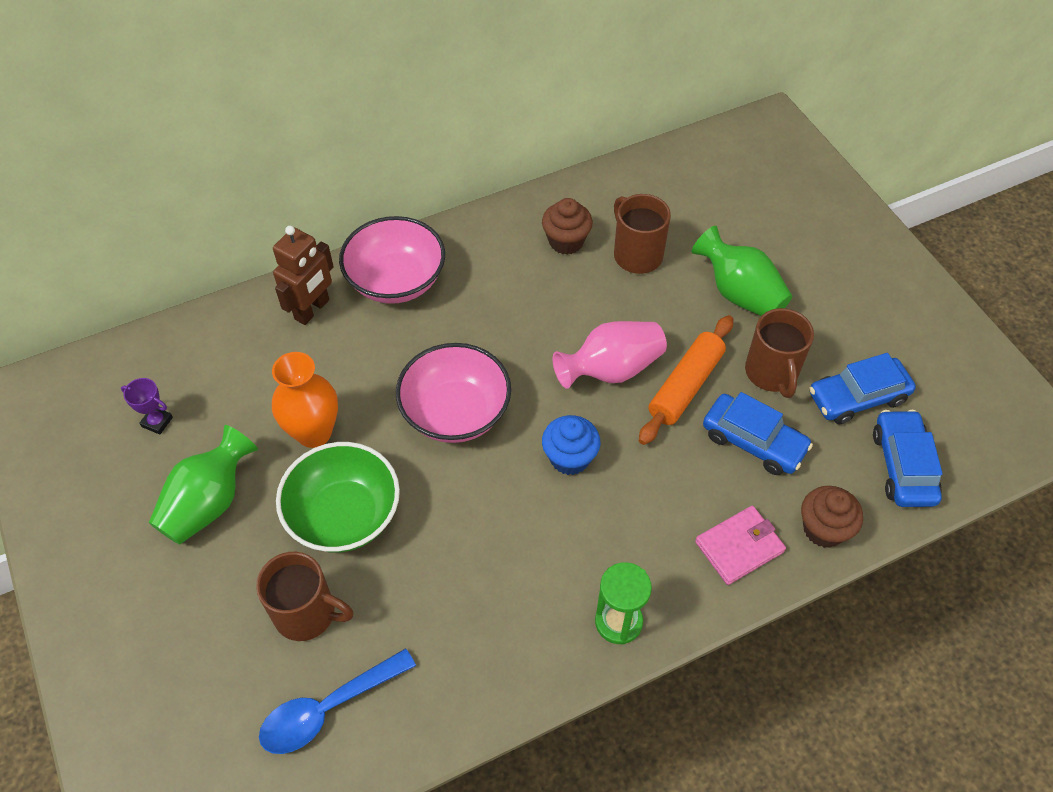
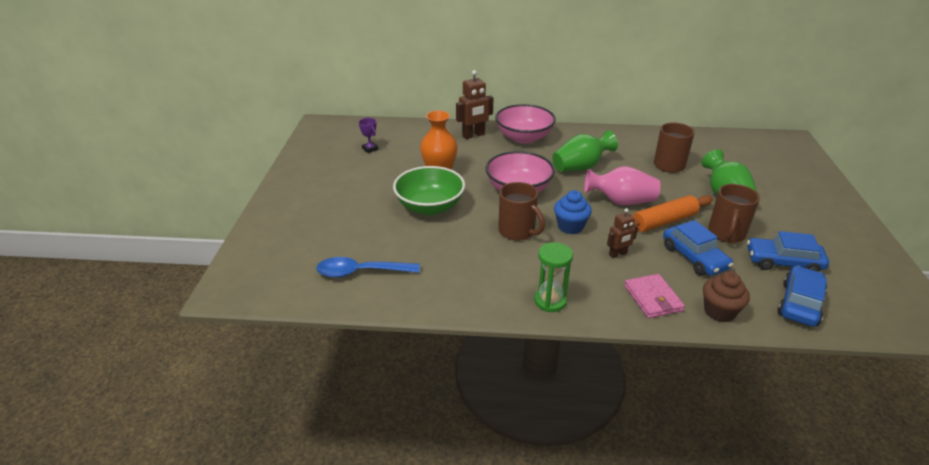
camera: 30 degrees right, 20 degrees down
green vase [149,425,258,545] -> green vase moved to [552,130,618,172]
brown mug [256,552,353,641] -> brown mug moved to [498,182,545,241]
brown cupcake [542,198,593,255] -> none
pink wallet [695,506,786,585] -> pink wallet turned 75 degrees clockwise [624,274,685,318]
none -> brown robot [607,208,638,258]

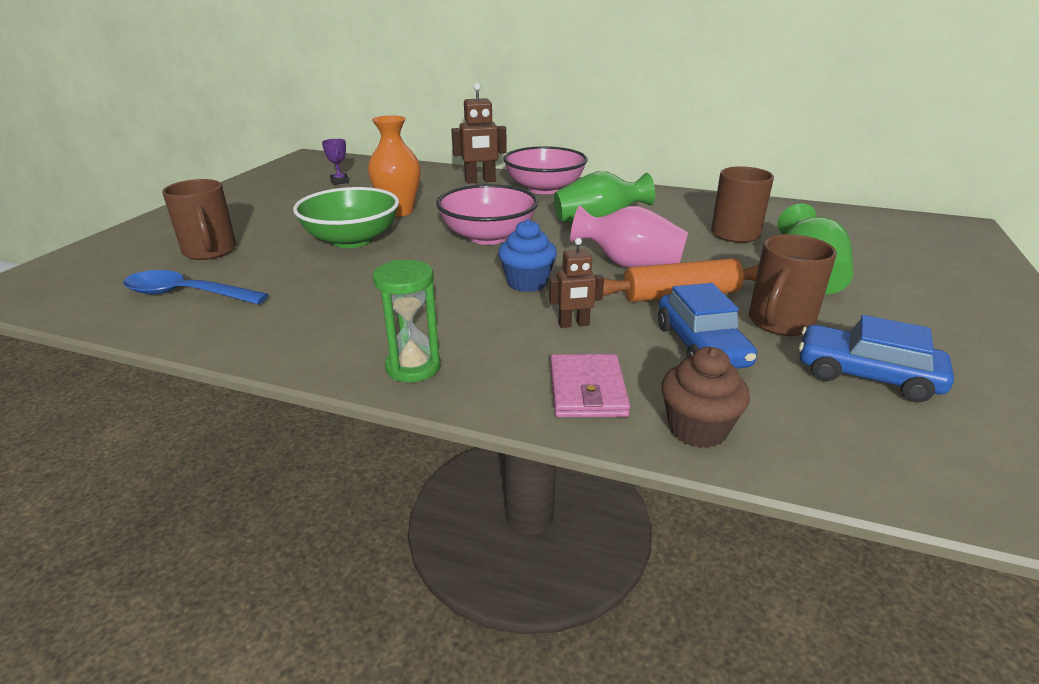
camera: 15 degrees right, 5 degrees down
brown mug [498,182,545,241] -> brown mug moved to [162,179,236,260]
blue car [777,266,827,327] -> none

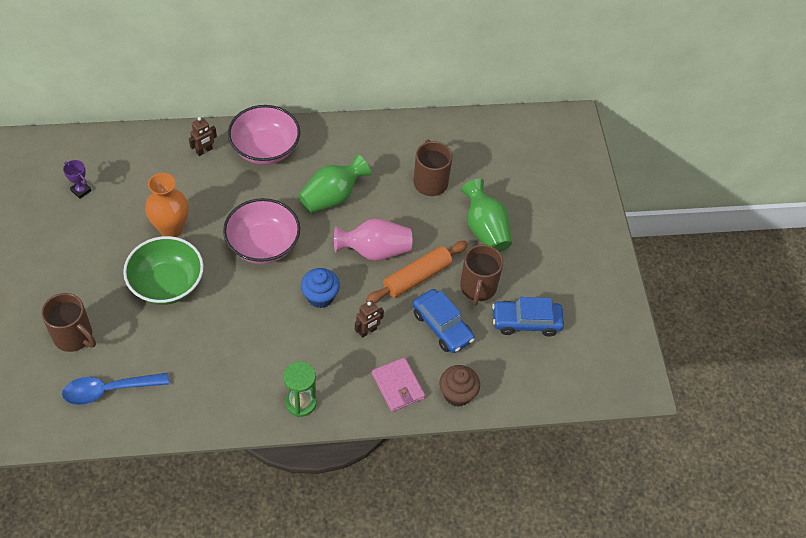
camera: 30 degrees left, 25 degrees up
brown robot [451,83,507,184] -> brown robot [189,117,217,156], size x0.61

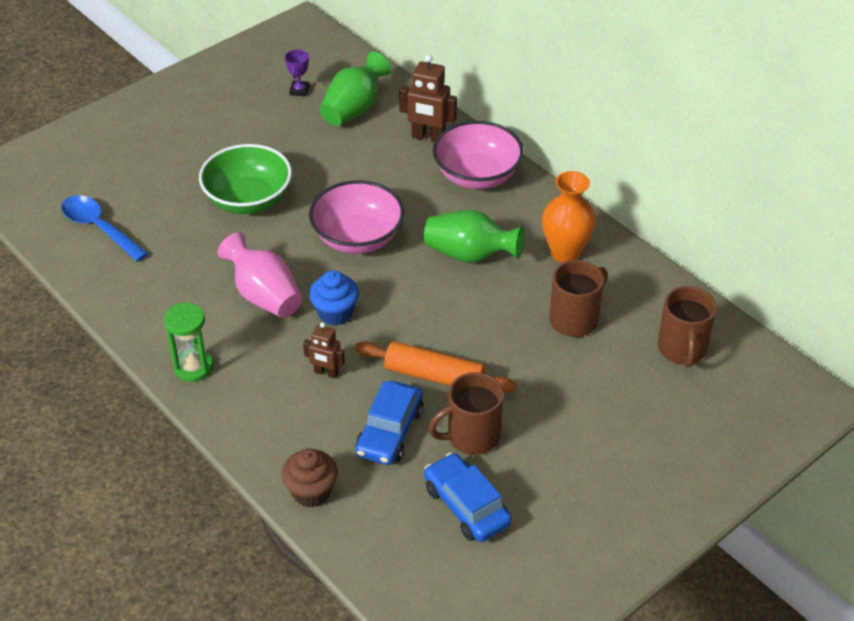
camera: 60 degrees right, 10 degrees down
brown mug [41,293,96,352] -> brown mug moved to [658,286,717,368]
orange vase [145,173,188,237] -> orange vase moved to [542,171,596,263]
brown robot [189,117,217,156] -> brown robot [399,54,457,142], size x1.63
pink vase [334,219,412,261] -> pink vase moved to [218,232,302,318]
pink wallet [372,357,425,412] -> none
green vase [461,179,512,252] -> green vase moved to [320,51,391,126]

